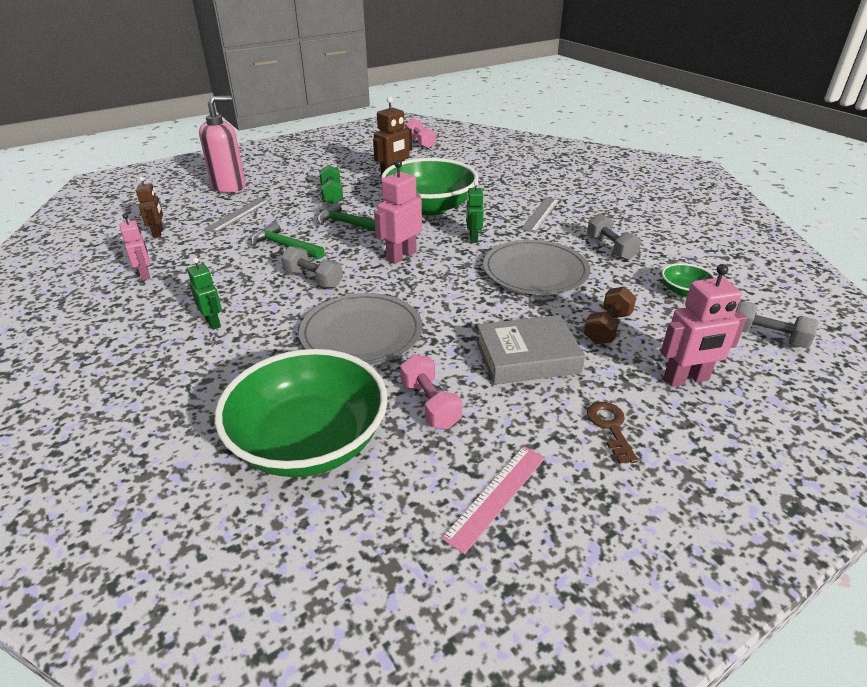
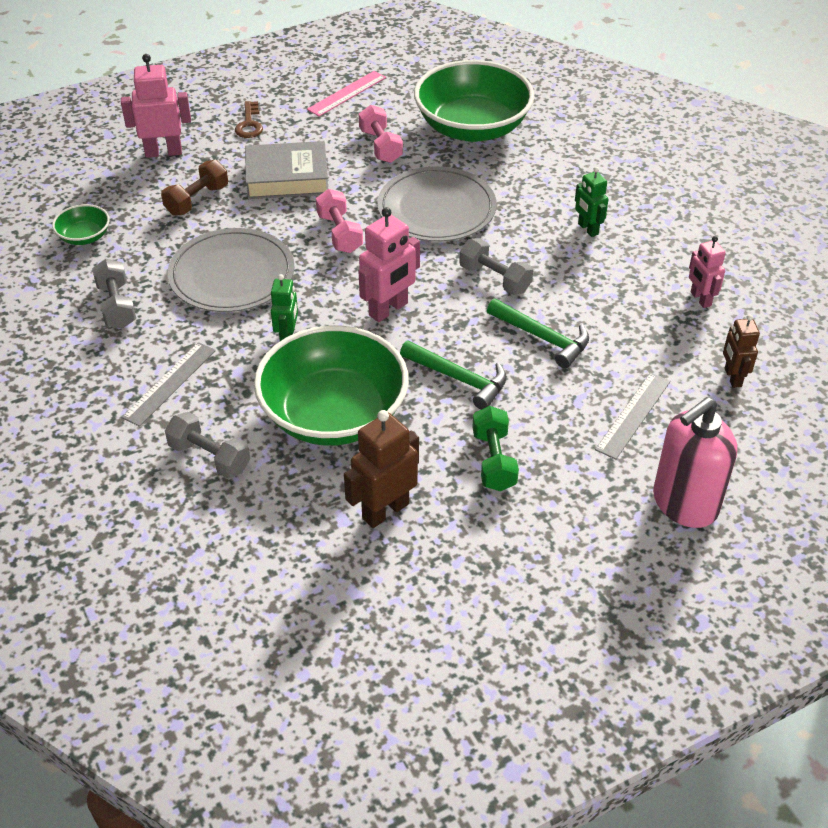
camera: 175 degrees left, 10 degrees up
pink dumbbell [405,118,436,149] -> pink dumbbell moved to [316,189,363,253]
grey dumbbell [736,301,819,348] -> grey dumbbell moved to [165,412,250,478]

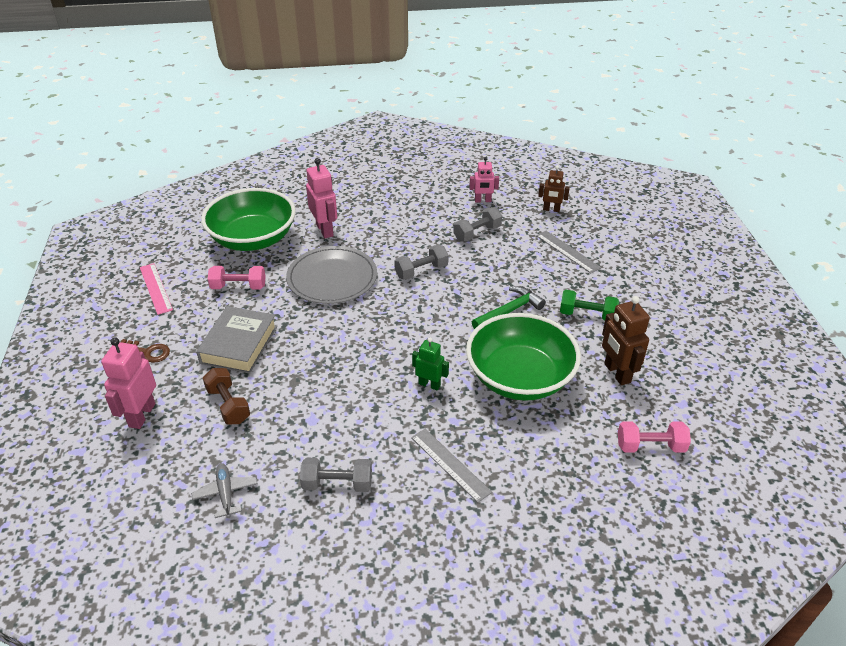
camera: 70 degrees left, 5 degrees down
green bowl [52,204,110,245] -> grey plane [191,463,258,518]
grey dumbbell [165,412,250,478] -> grey dumbbell moved to [453,207,502,242]
grey plate [167,228,294,312] -> none
pink dumbbell [316,189,363,253] -> pink dumbbell moved to [618,422,691,453]
pink robot [359,207,420,322] -> pink robot moved to [306,158,337,238]
green hammer [487,299,589,368] -> none
green robot [575,167,609,237] -> none
pink soap dispenser [653,397,737,528] -> none

